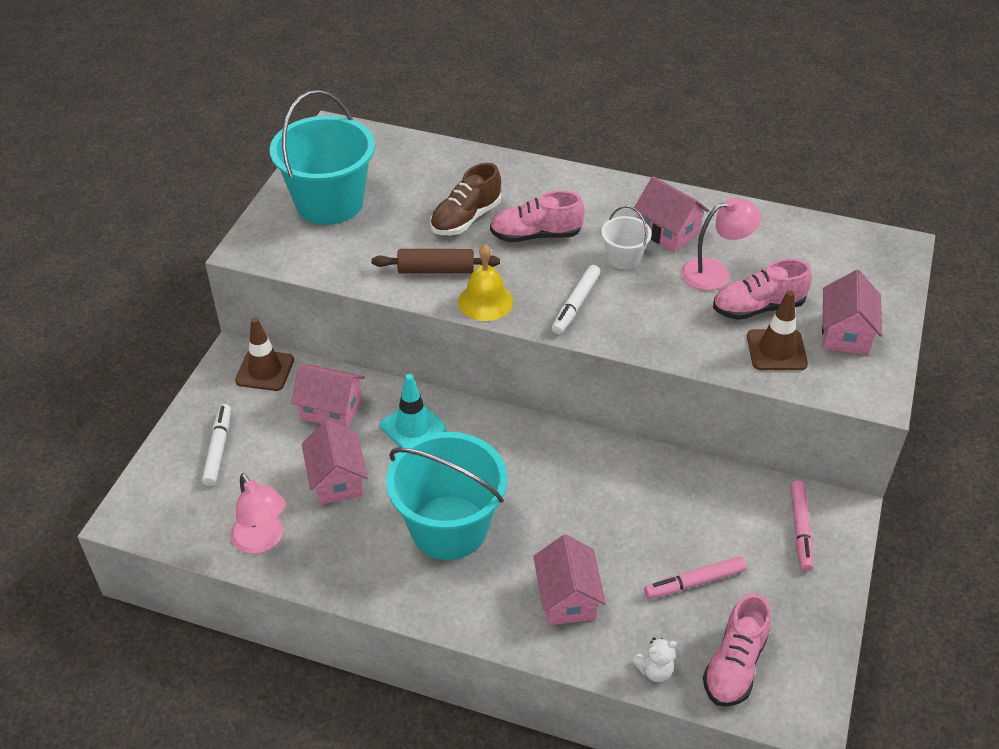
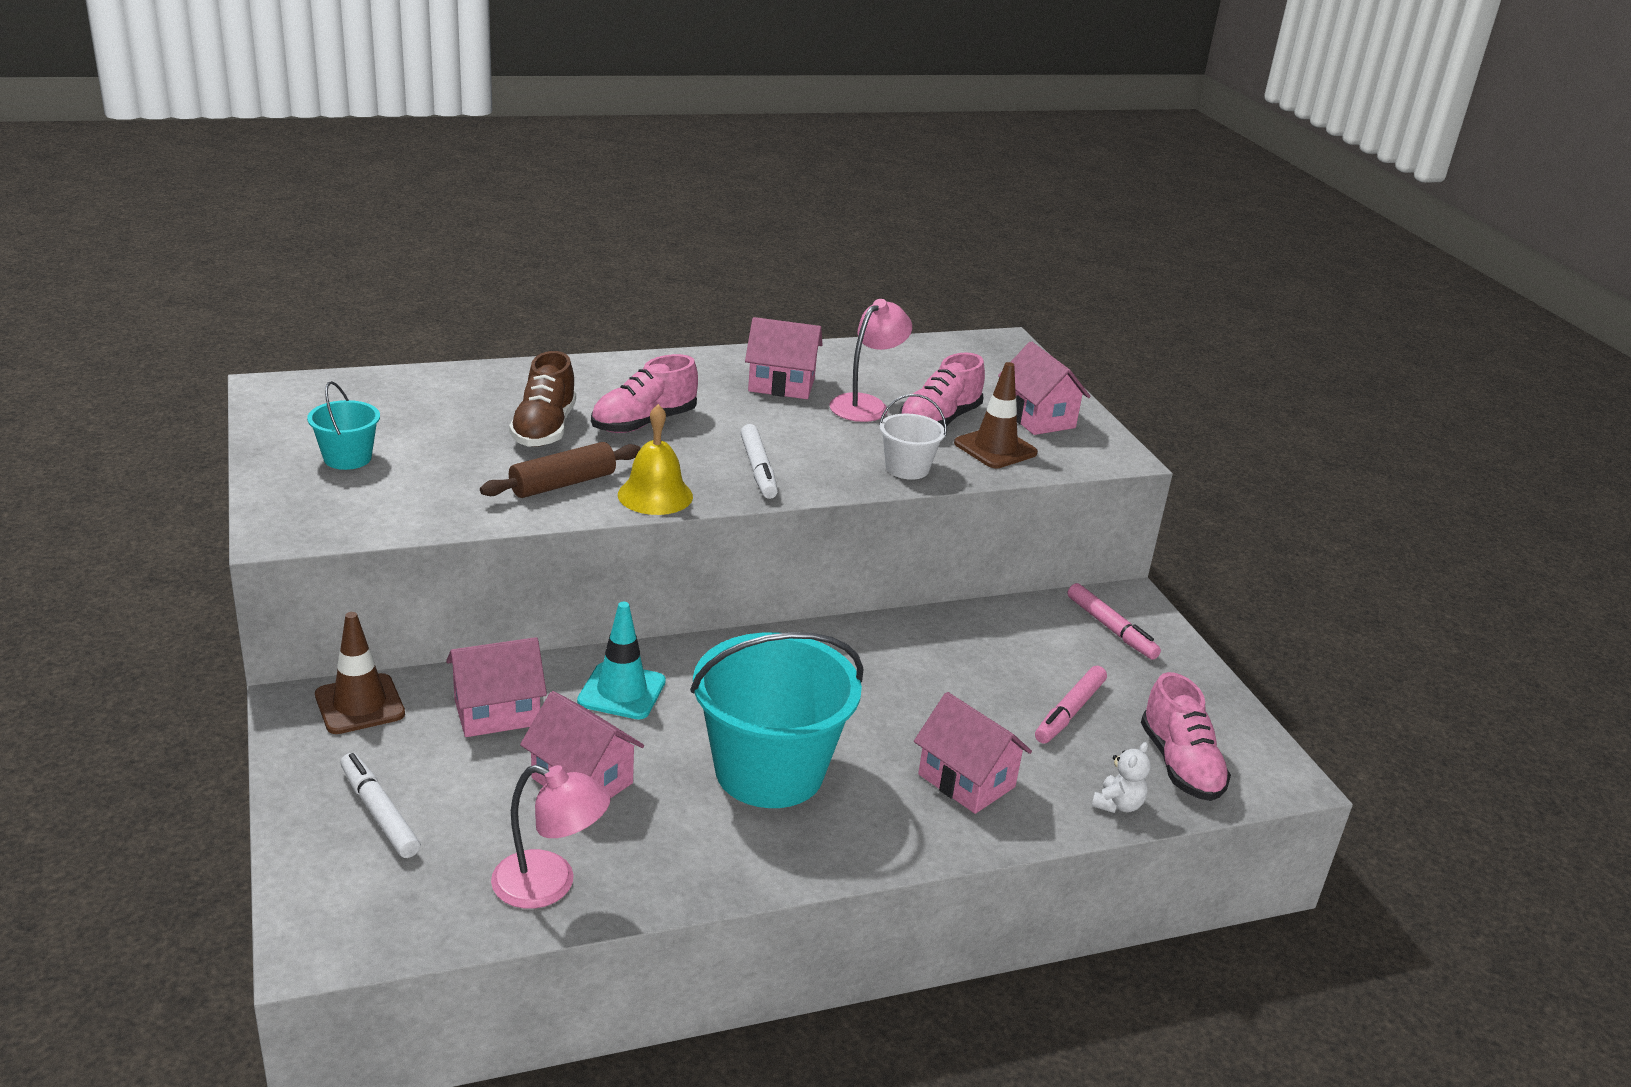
camera: 40 degrees left, 15 degrees down
turquoise bucket [270,90,375,225] -> turquoise bucket [307,381,380,470], size x0.47
white bucket [601,206,652,269] -> white bucket moved to [879,394,947,480]

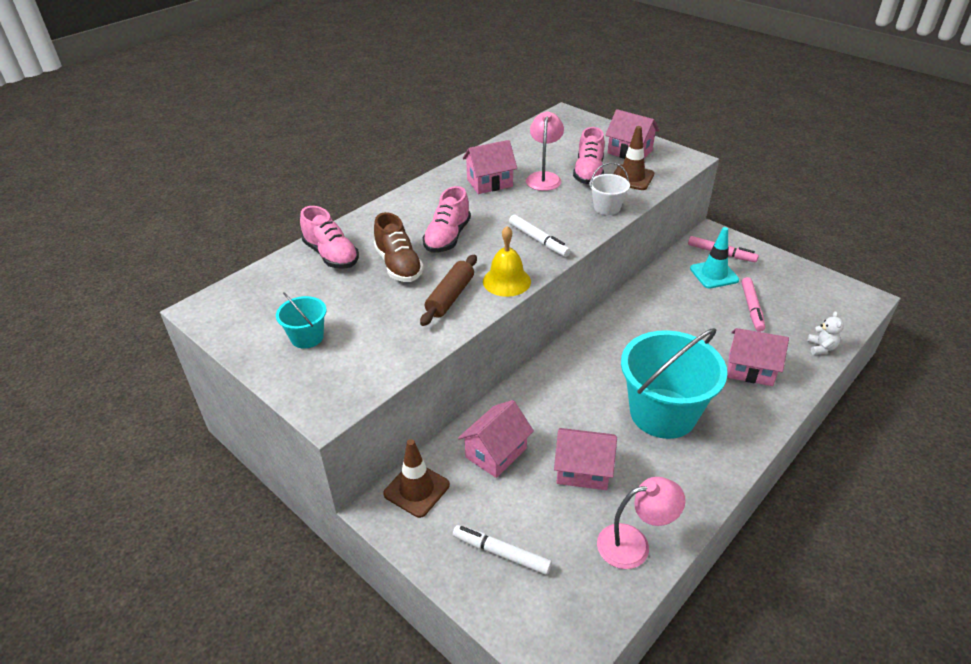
camera: 25 degrees left, 10 degrees up
turquoise traffic cone [577,602,666,719] -> turquoise traffic cone moved to [690,227,739,289]
pink shoe [1141,672,1231,801] -> pink shoe moved to [300,206,359,269]

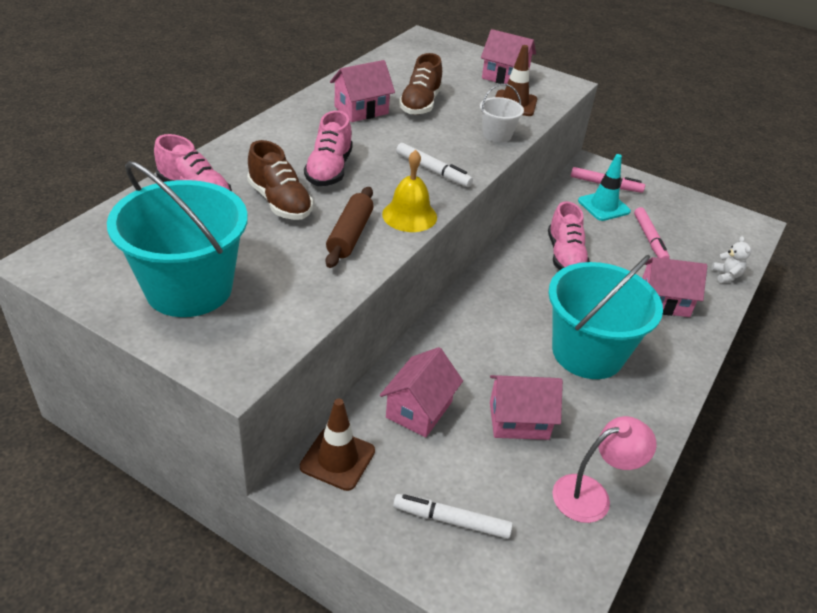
camera: 15 degrees left, 0 degrees up
turquoise bucket [276,292,326,349] -> turquoise bucket [107,161,248,317], size x2.14
pink lamp [526,111,564,191] -> brown shoe [399,53,442,115]
pink shoe [573,127,605,184] -> pink shoe moved to [548,201,590,270]

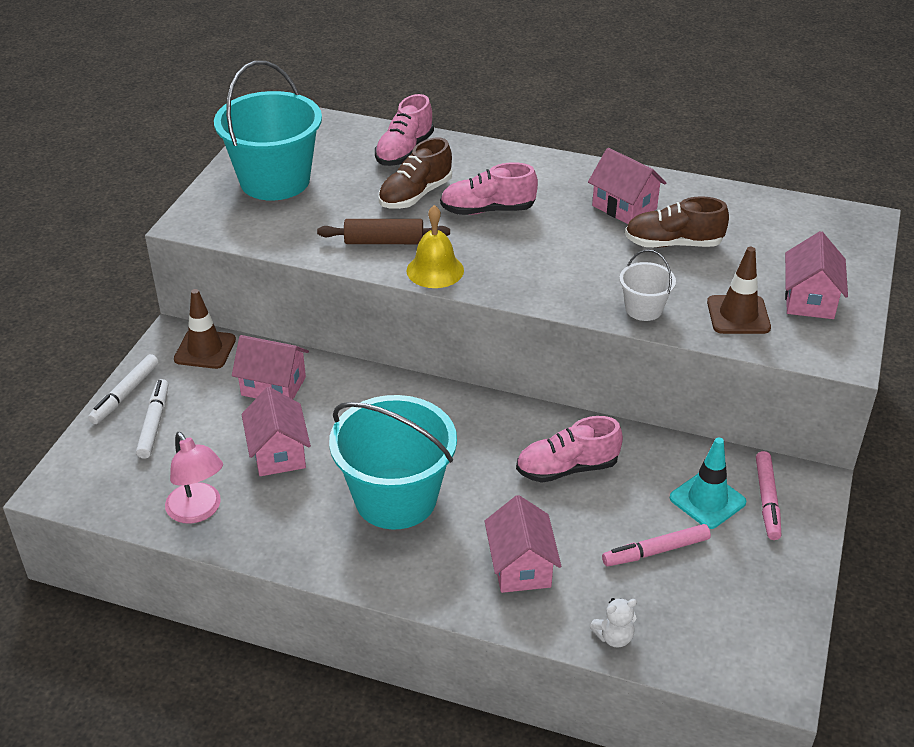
camera: 80 degrees right, 0 degrees up
white marker [396,143,473,187] -> white marker moved to [88,354,159,424]

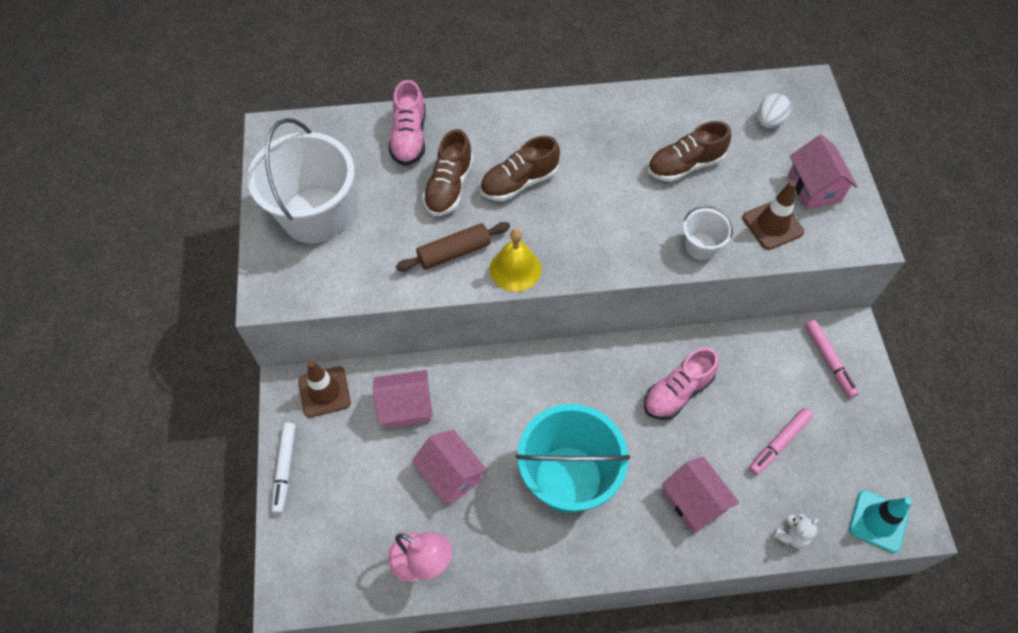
camera: 25 degrees left, 20 degrees up
white marker [136,379,168,459] -> none
turquoise bucket [214,61,322,201] -> white bucket [247,118,355,243]
pink shoe [440,162,538,215] -> brown shoe [480,136,560,201]
pink house [588,148,666,224] -> none
turquoise traffic cone [670,438,746,529] -> turquoise traffic cone moved to [849,490,912,553]
none -> white egg [757,94,791,128]

